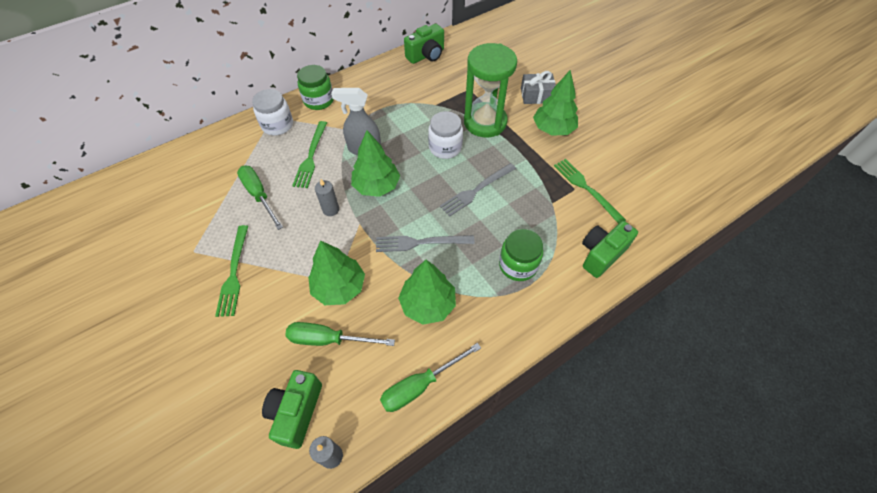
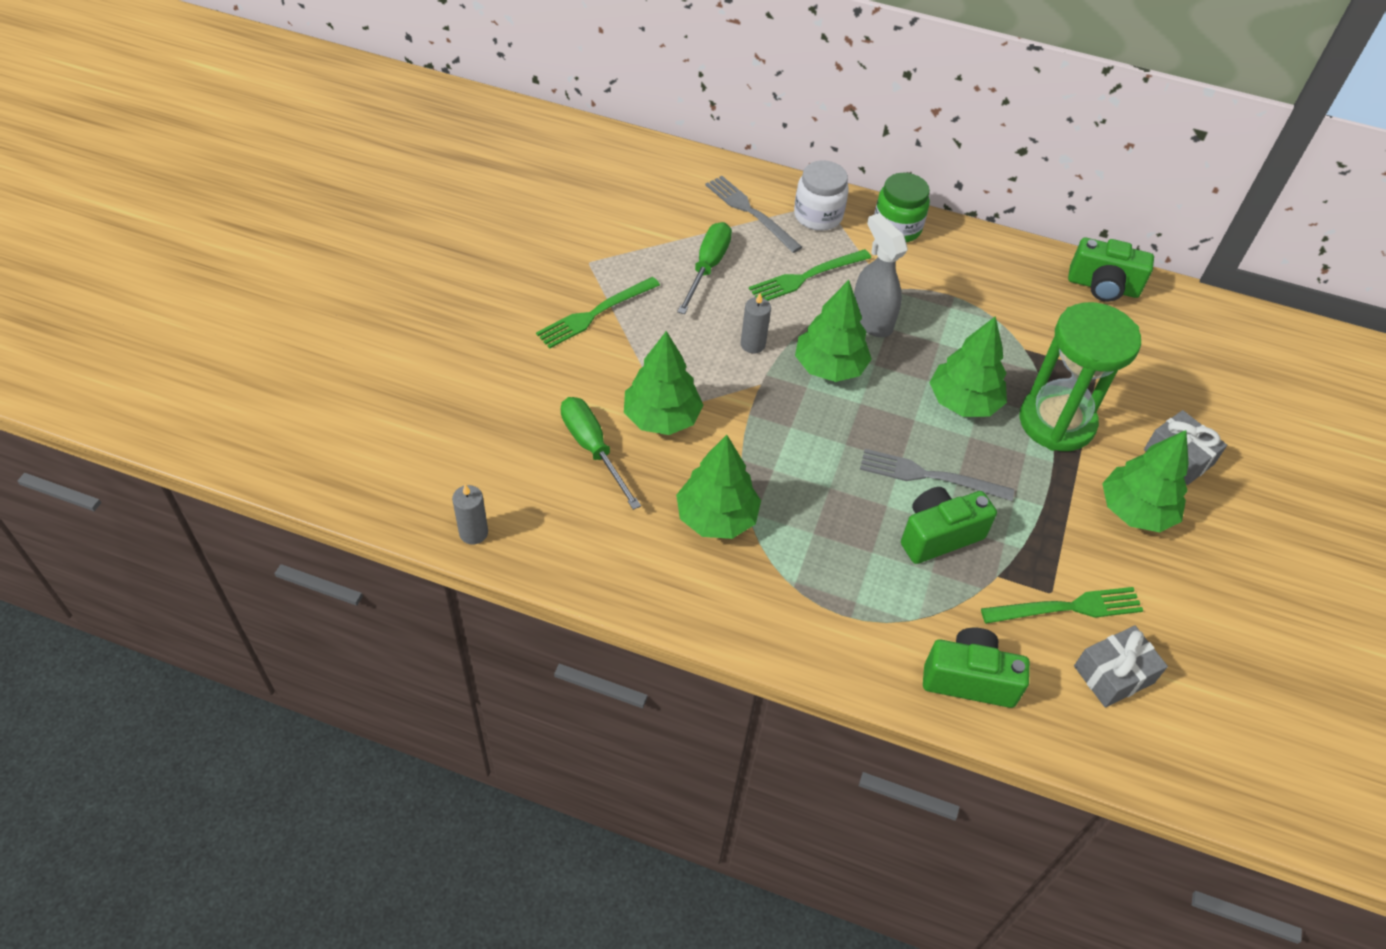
camera: 50 degrees right, 5 degrees down
green camera [262,370,322,449] -> green camera moved to [901,487,997,564]
grey fork [376,235,475,252] -> grey fork moved to [705,176,802,253]
green screwdriver [380,343,481,412] -> none
white jar [428,111,463,159] -> green tree [930,316,1007,417]
green jar [499,229,543,281] -> none
green fork [554,159,626,224] -> green fork turned 60 degrees clockwise [981,587,1143,624]
none -> grey gift [1074,625,1168,708]

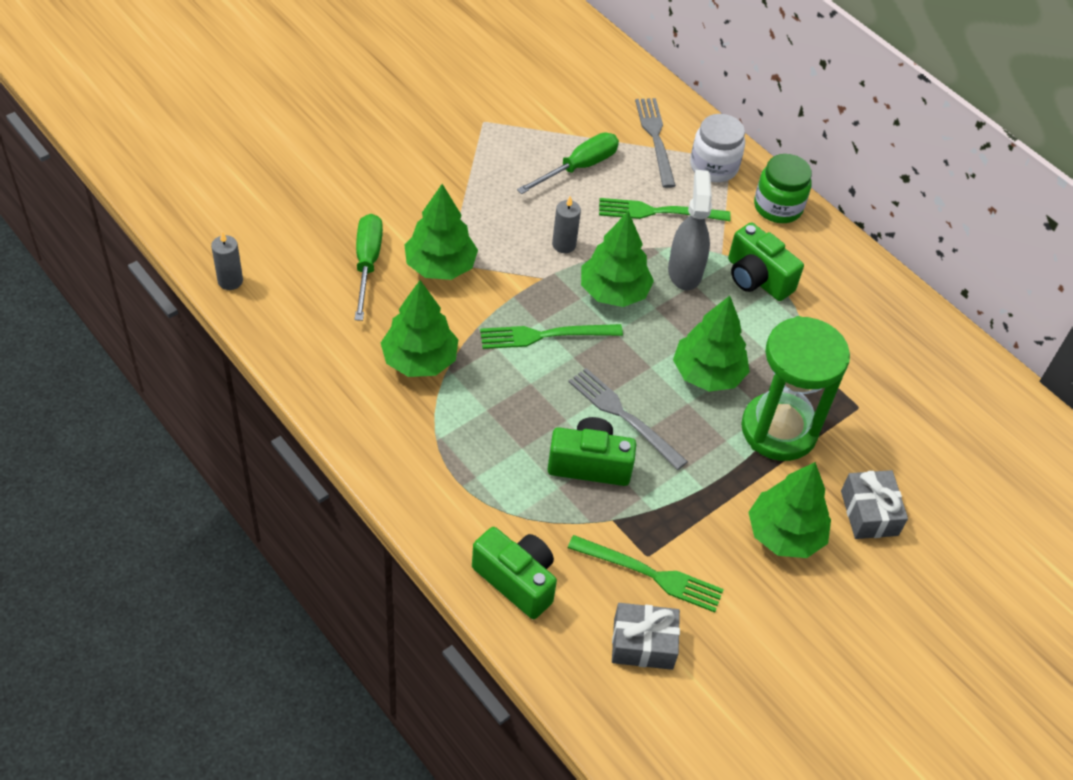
camera: 30 degrees right, 0 degrees up
green fork [536,277,660,349] -> green fork moved to [480,324,623,349]
green camera [1068,238,1154,302] -> green camera moved to [728,222,804,301]

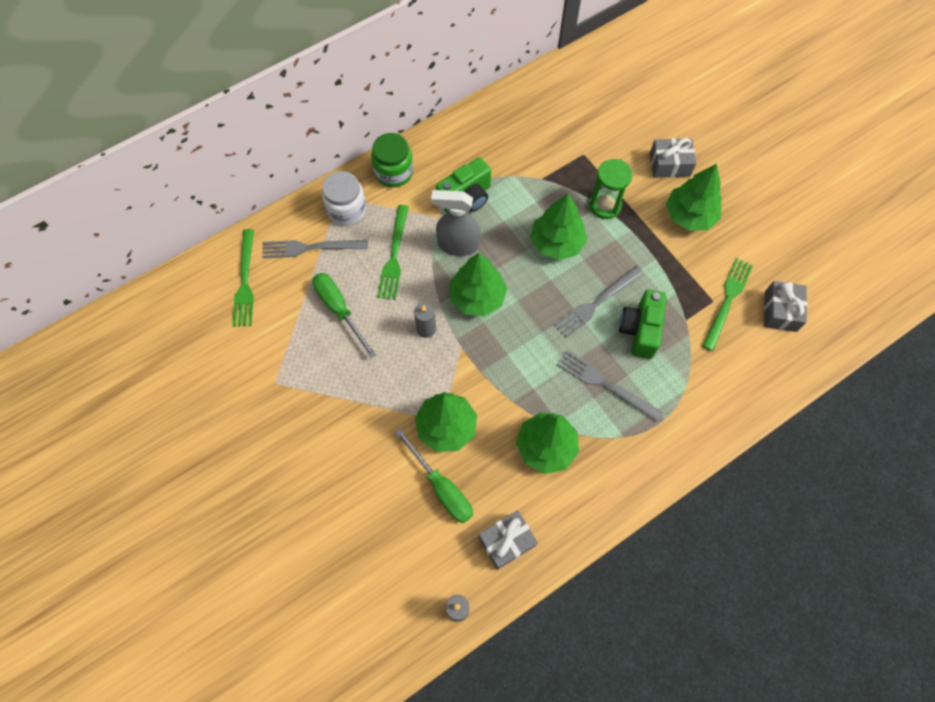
camera: 80 degrees left, 15 degrees up
green screwdriver [355,214,383,321] -> green screwdriver turned 135 degrees counterclockwise [395,428,473,523]
green camera [472,527,557,619] -> none
green fork [480,324,623,349] -> green fork moved to [232,229,254,327]
green hourglass [741,316,850,461] -> green hourglass [589,159,632,219], size x0.60
none -> grey gift [478,510,538,570]
none -> grey fork [557,350,663,422]

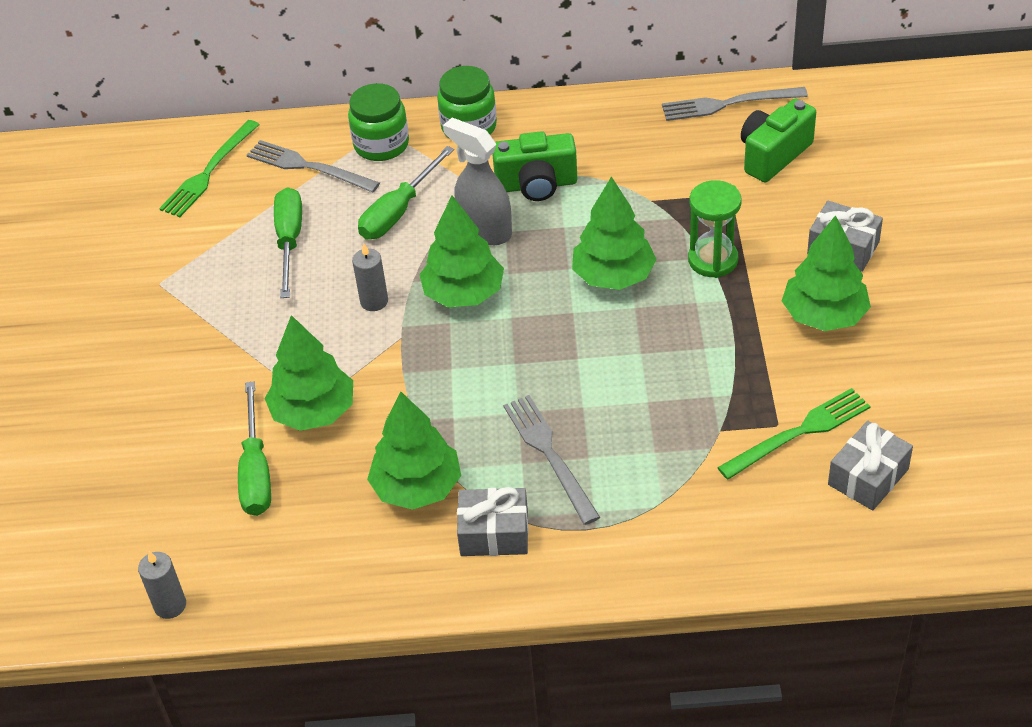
camera: 35 degrees right, 20 degrees down
white jar [322,171,366,226] -> green jar [348,83,409,161]
green fork [377,205,409,300] -> green screwdriver [358,146,454,240]
grey gift [478,510,538,570] -> grey gift moved to [457,487,529,556]
grey fork [554,266,644,338] -> grey fork moved to [662,87,808,121]
green camera [619,290,667,359] -> green camera moved to [741,99,816,182]

